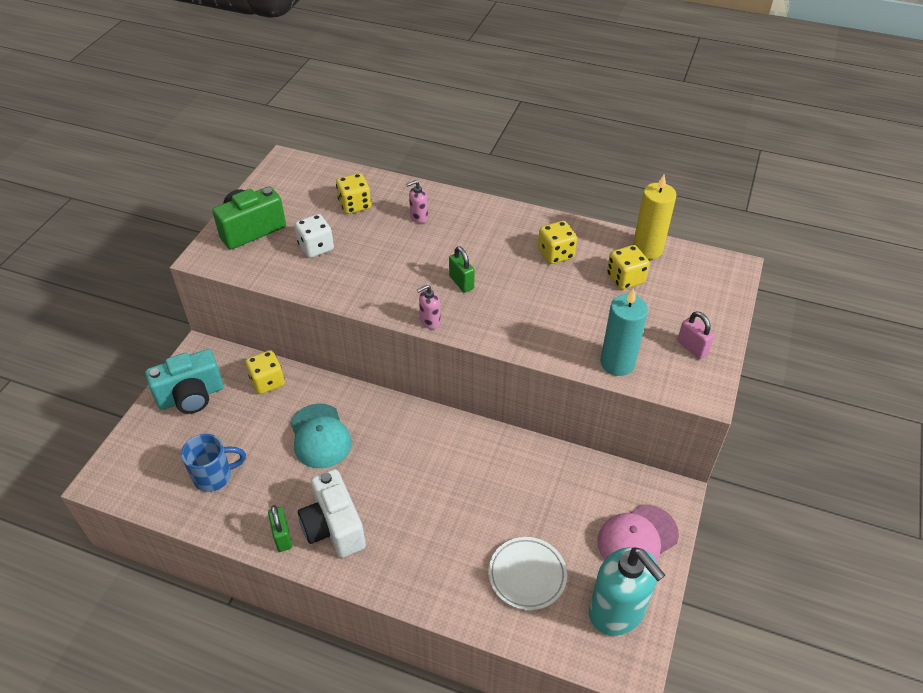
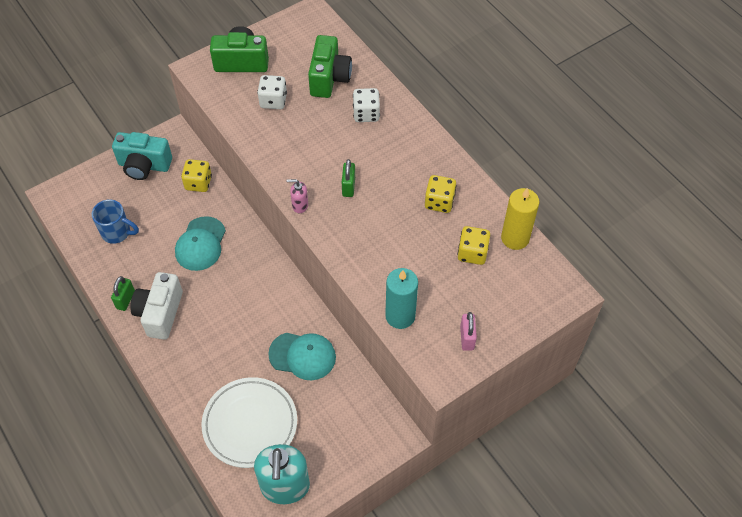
camera: 35 degrees right, 10 degrees up
yellow dice [336,173,371,214] -> green camera [308,35,352,98]
pink soap dispenser [406,180,428,223] -> white dice [353,88,380,122]
white plate [488,537,567,610] -> white plate [201,377,297,468], size x1.53
pink cap [598,504,679,562] -> none
none -> turquoise cap [268,333,336,380]

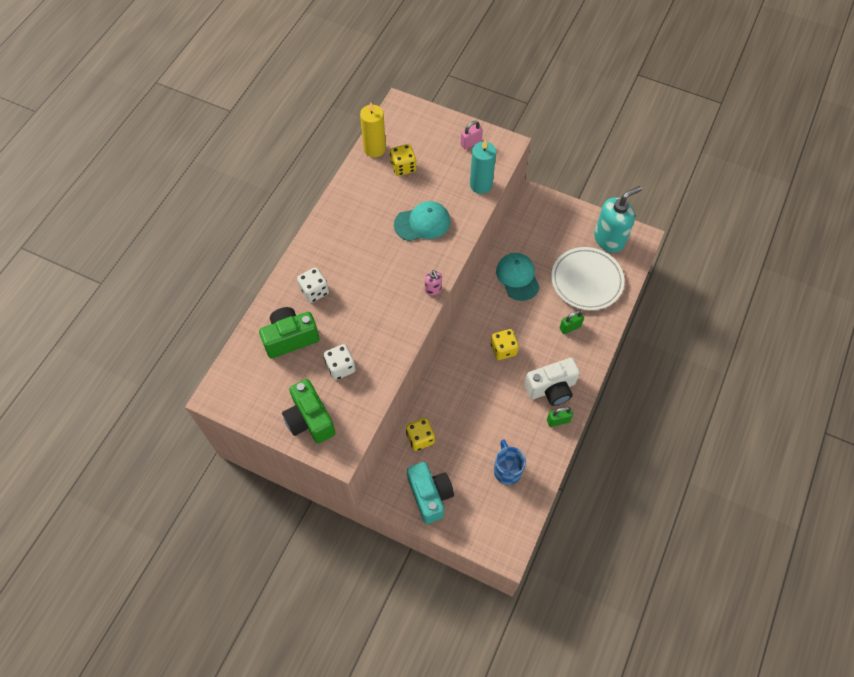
camera: 120 degrees left, 5 degrees up
turquoise cap [175,216,226,271] -> turquoise cap moved to [394,201,450,241]
green padlock [342,159,355,197] -> green padlock moved to [560,310,584,334]
yellow dice [425,175,457,213] -> yellow dice moved to [491,329,519,360]

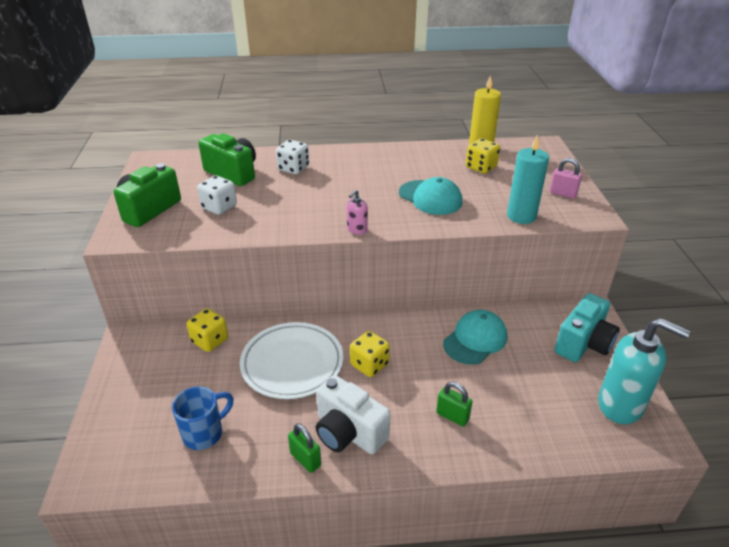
camera: 60 degrees right, 25 degrees down
turquoise camera [407,462,454,524] -> turquoise camera moved to [555,293,620,362]
white plate [551,247,624,310] -> white plate moved to [240,322,343,399]

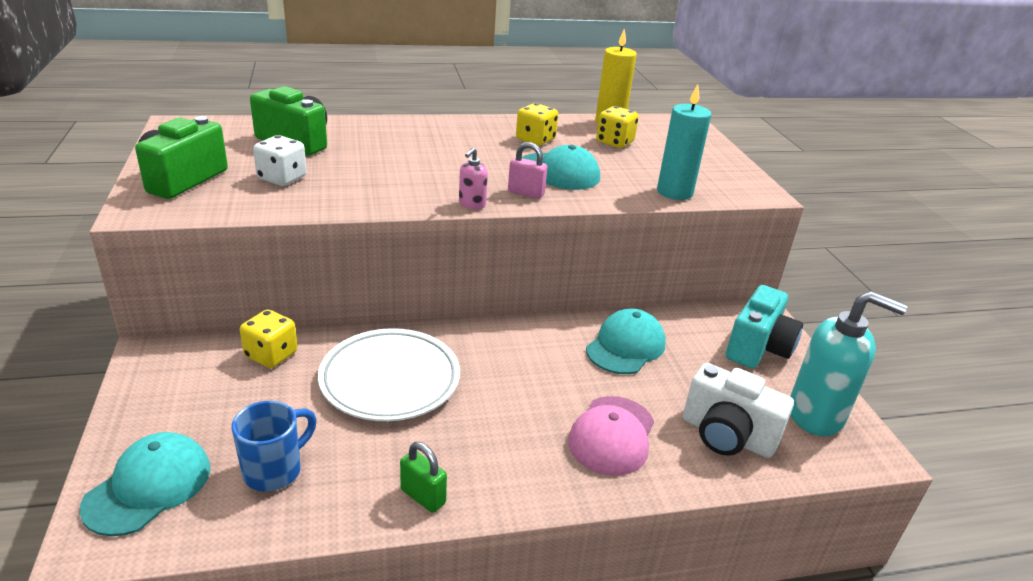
camera: 10 degrees left, 5 degrees down
white dice [276,140,309,174] -> none
white camera [316,375,390,454] -> white camera moved to [683,363,794,458]
yellow dice [350,331,390,377] -> yellow dice moved to [516,103,558,146]
green padlock [436,382,473,427] -> pink cap [568,396,654,476]
pink padlock [550,158,582,199] -> pink padlock moved to [508,142,548,199]
none -> turquoise cap [79,432,210,536]

